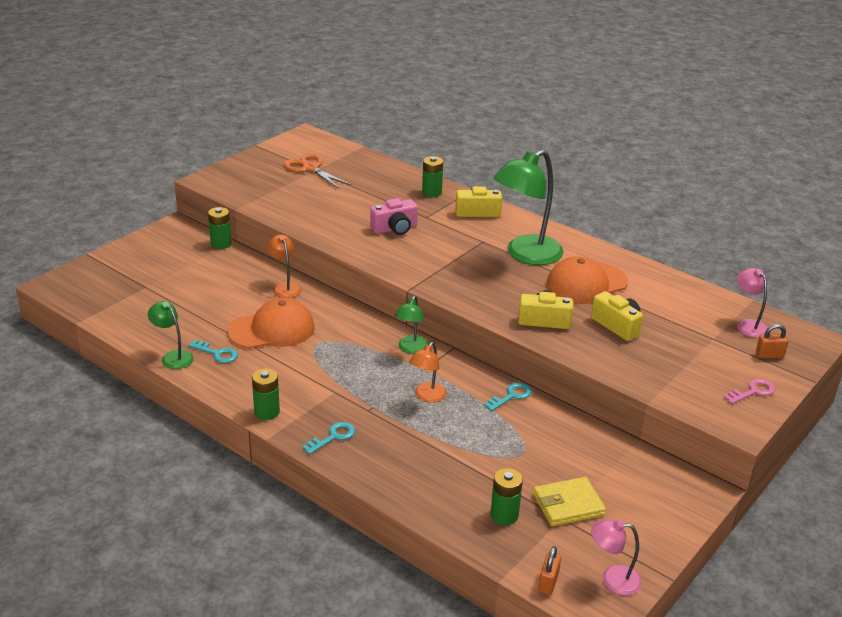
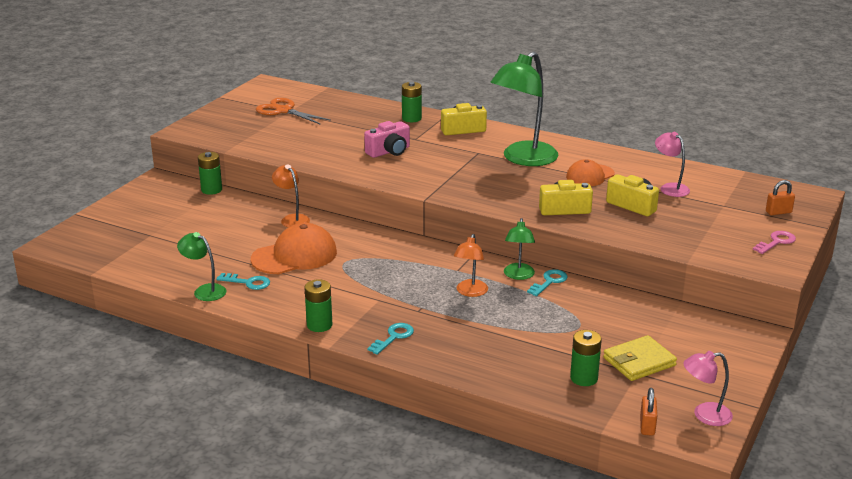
camera: 10 degrees left, 5 degrees down
green lamp [395,295,429,354] -> green lamp moved to [504,218,535,280]
orange cap [546,256,628,304] -> orange cap [566,159,615,186], size x0.64
pink lamp [737,268,768,338] -> pink lamp moved to [655,132,690,197]

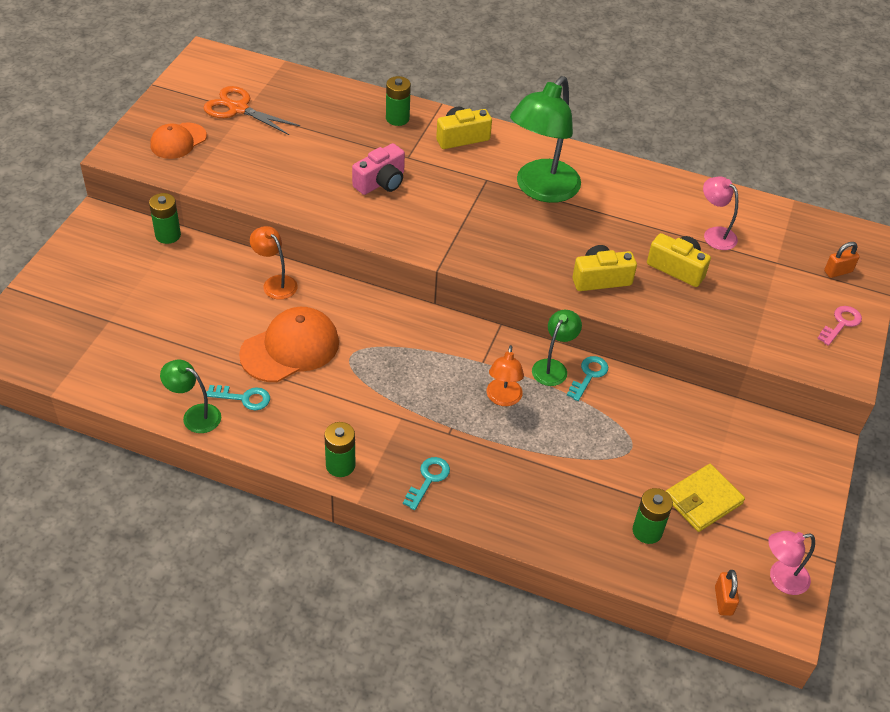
camera: 10 degrees left, 20 degrees up
green lamp [504,218,535,280] -> green lamp turned 150 degrees counterclockwise [532,310,582,386]
orange cap [566,159,615,186] -> orange cap moved to [150,122,207,159]

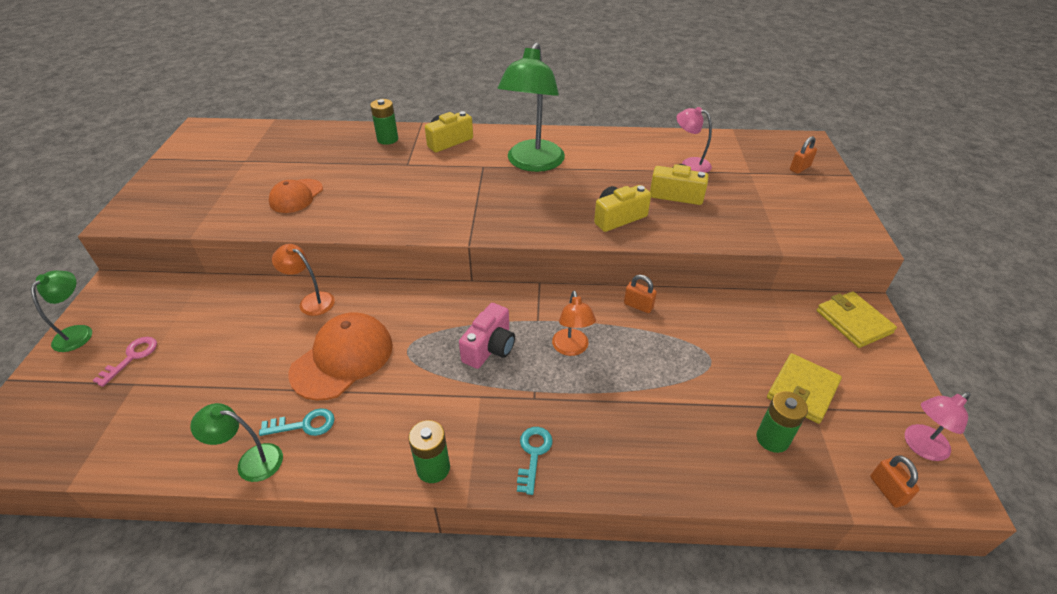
camera: 15 degrees left, 5 degrees down
green battery [149,193,181,244] -> none
orange cap [150,122,207,159] -> orange cap moved to [269,179,323,213]
orange scissors [203,86,300,135] -> none
pink camera [352,143,405,195] -> pink camera moved to [459,303,515,369]
green lamp [532,310,582,386] -> green lamp moved to [31,271,92,352]
turquoise key [567,356,608,401] -> orange padlock [624,275,657,313]
pink key [817,306,862,346] -> pink key moved to [92,337,157,387]
none -> yellow wallet [817,291,897,348]

